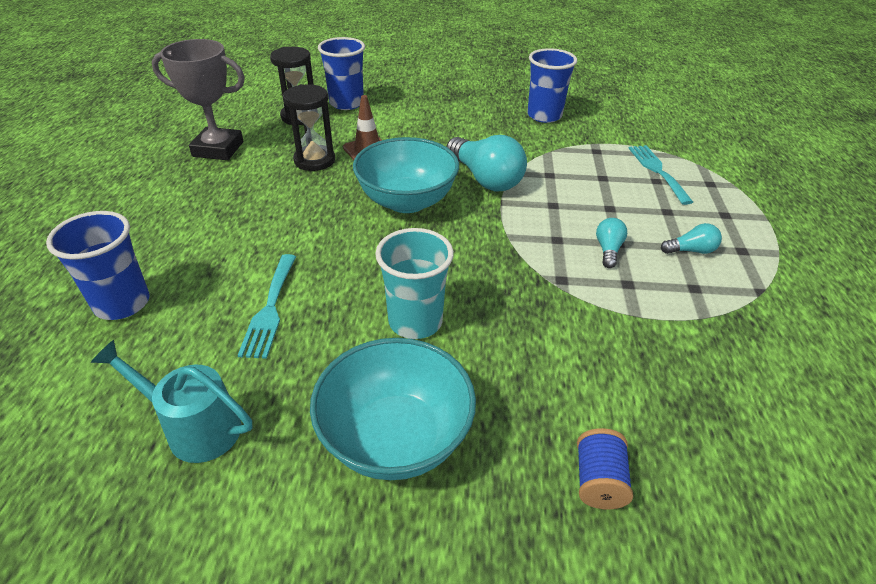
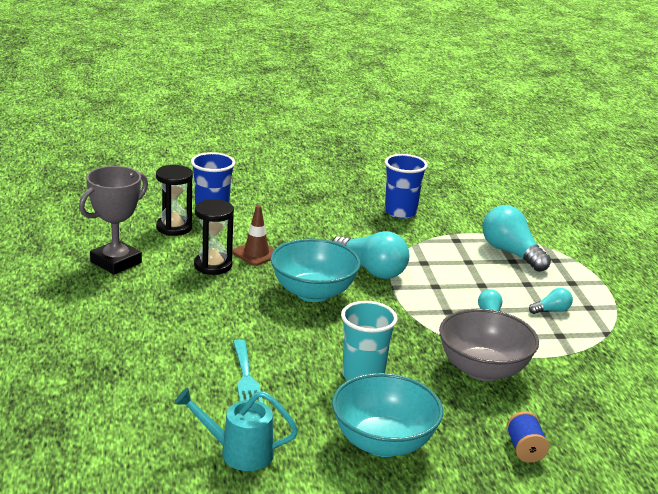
camera: 15 degrees left, 15 degrees down
blue cup [46,211,150,320] -> none
grey trophy [152,39,245,160] -> grey trophy turned 45 degrees counterclockwise [79,166,148,275]
turquoise fork [628,145,693,205] -> turquoise light bulb [483,205,551,272]
none -> grey bowl [439,309,539,381]

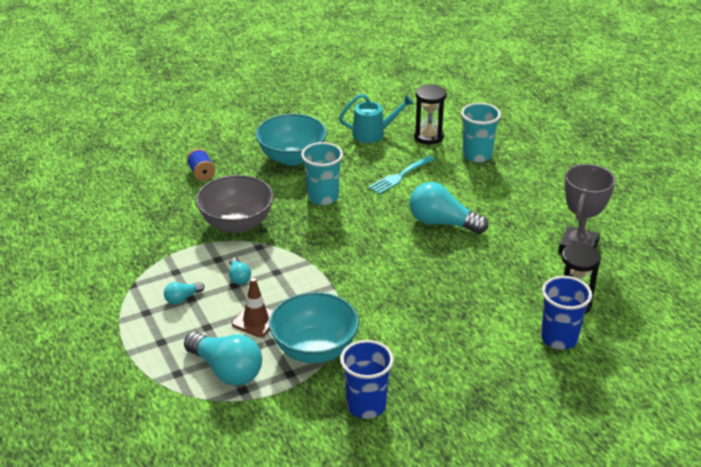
camera: 165 degrees right, 10 degrees up
black hourglass [194,199,234,275] -> black hourglass moved to [414,84,447,145]
brown traffic cone [232,205,275,266] -> brown traffic cone moved to [232,278,273,337]
turquoise fork [233,339,263,403] -> turquoise fork turned 105 degrees counterclockwise [368,156,435,194]
turquoise bowl [271,238,361,302] -> turquoise bowl moved to [269,292,359,363]
turquoise light bulb [332,231,409,279] -> turquoise light bulb moved to [410,182,488,234]
none -> turquoise cup [461,103,501,162]

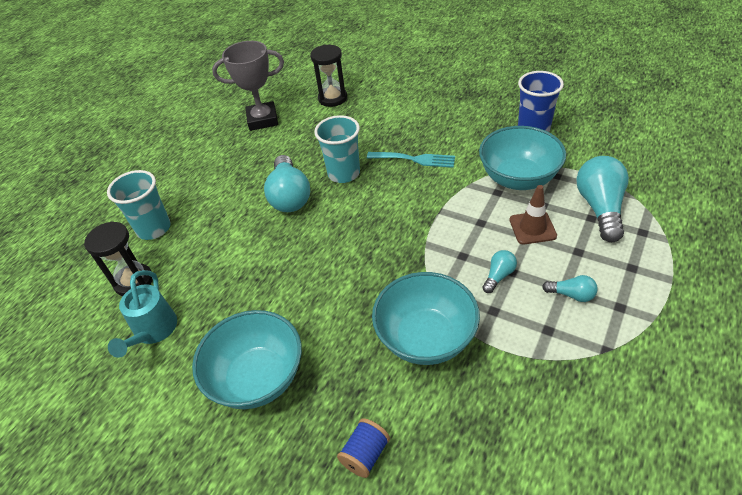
camera: 120 degrees left, 10 degrees up
grey bowl [196,175,274,233] -> turquoise bowl [372,272,480,365]
turquoise cup [301,142,343,205] -> turquoise cup moved to [314,115,360,183]
turquoise watering can [339,94,414,143] -> turquoise watering can turned 135 degrees counterclockwise [108,270,177,358]
turquoise fork [368,156,435,194] -> turquoise fork moved to [367,152,455,168]
blue cup [541,276,592,349] -> none

